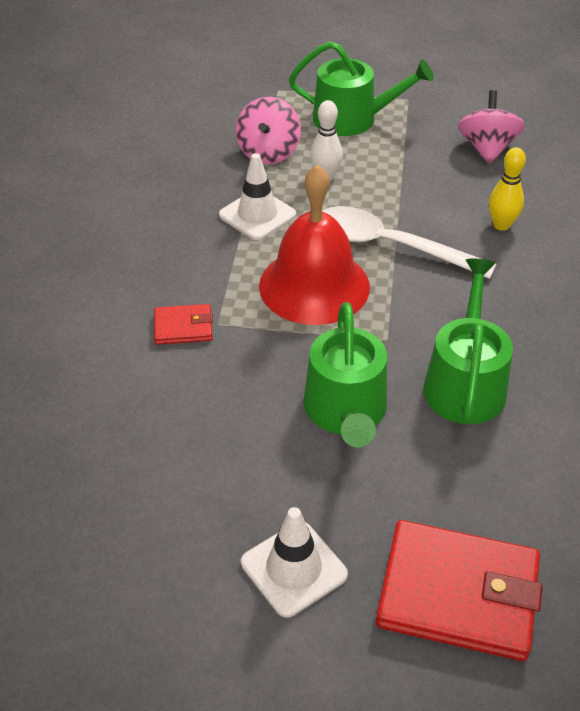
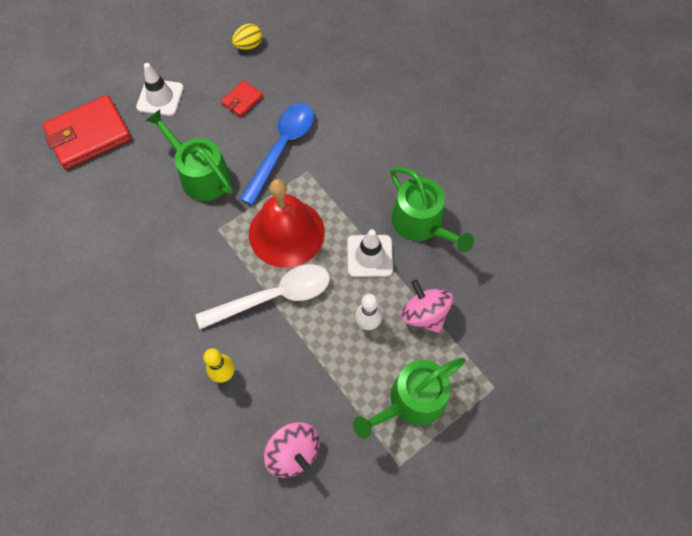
camera: 135 degrees right, 20 degrees up
red wallet [154,304,213,345] -> red wallet moved to [221,80,263,117]
green watering can [423,259,513,424] -> green watering can moved to [390,167,474,253]
none -> yellow egg [232,24,262,50]
none -> blue spoon [240,103,314,205]

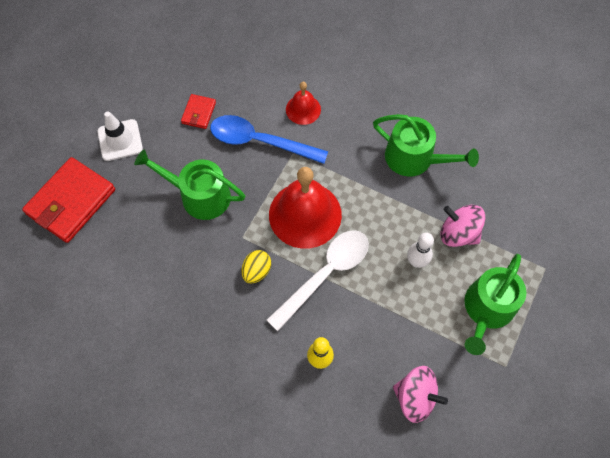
camera: 25 degrees left, 0 degrees up
yellow egg [232,24,262,50] -> yellow egg moved to [242,250,271,284]
blue spoon [240,103,314,205] -> blue spoon turned 75 degrees counterclockwise [210,115,328,164]
white traffic cone [347,229,393,277] -> none
none -> red bell [286,82,321,125]

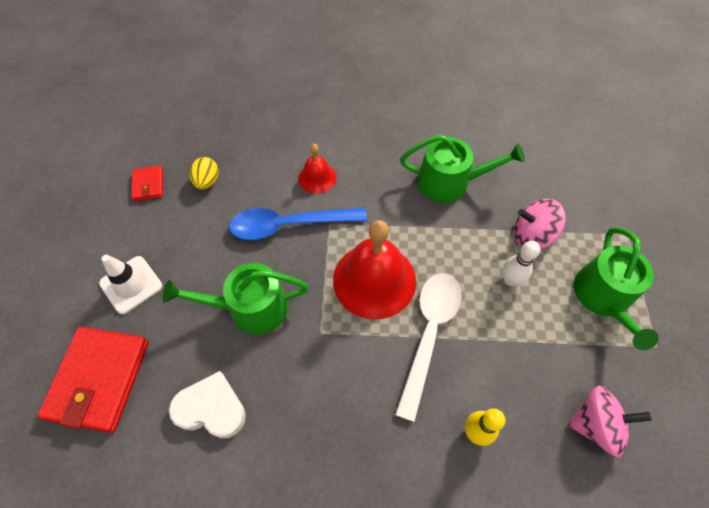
camera: 25 degrees left, 5 degrees down
red wallet [181,94,216,129] -> red wallet moved to [131,165,163,201]
yellow egg [242,250,271,284] -> yellow egg moved to [190,157,218,190]
none -> white heart [169,371,246,438]

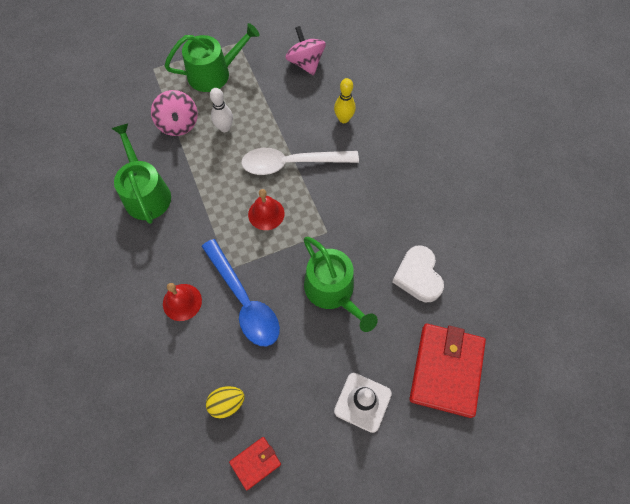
camera: 115 degrees left, 5 degrees up
red wallet [37,327,149,433] -> red wallet turned 60 degrees counterclockwise [409,324,486,418]
red bell [333,220,416,319] -> red bell [248,189,285,230], size x0.52

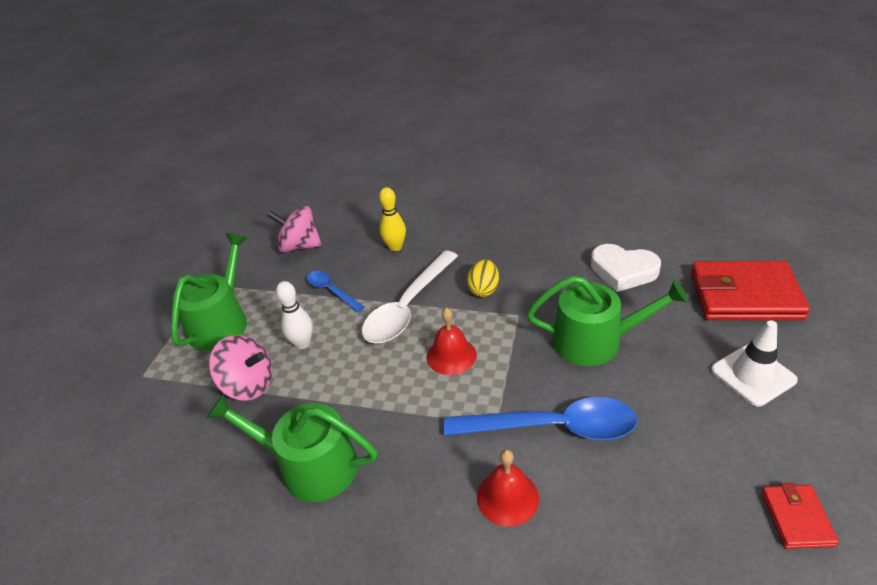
camera: 50 degrees left, 25 degrees down
yellow egg [206,386,245,418] -> yellow egg moved to [467,260,499,297]
red wallet [409,324,486,418] -> red wallet turned 45 degrees counterclockwise [691,261,810,320]
none -> blue spoon [307,271,364,312]

